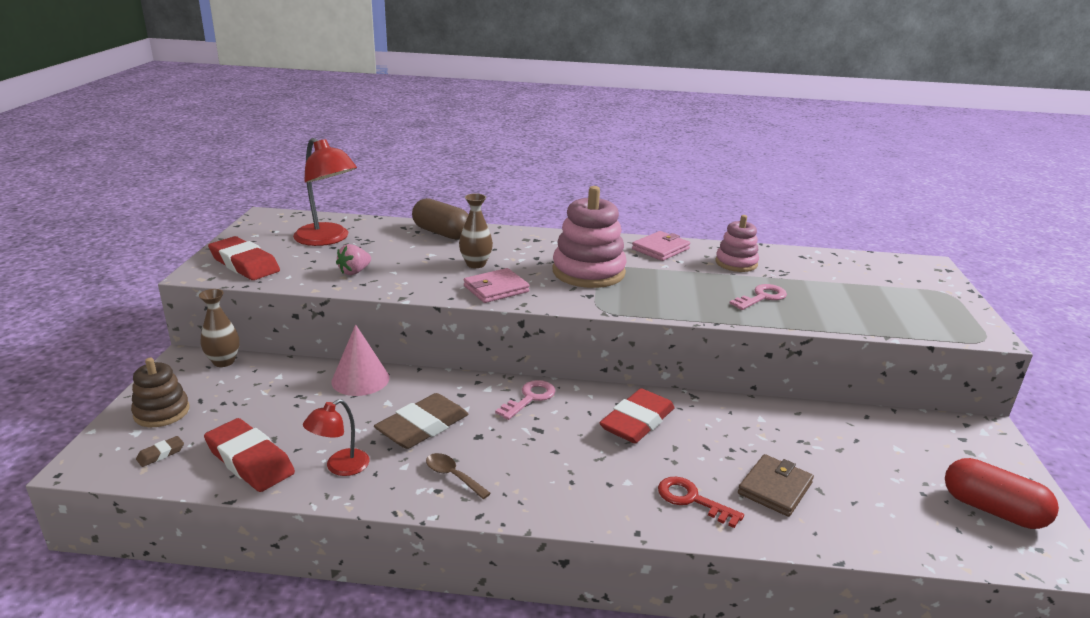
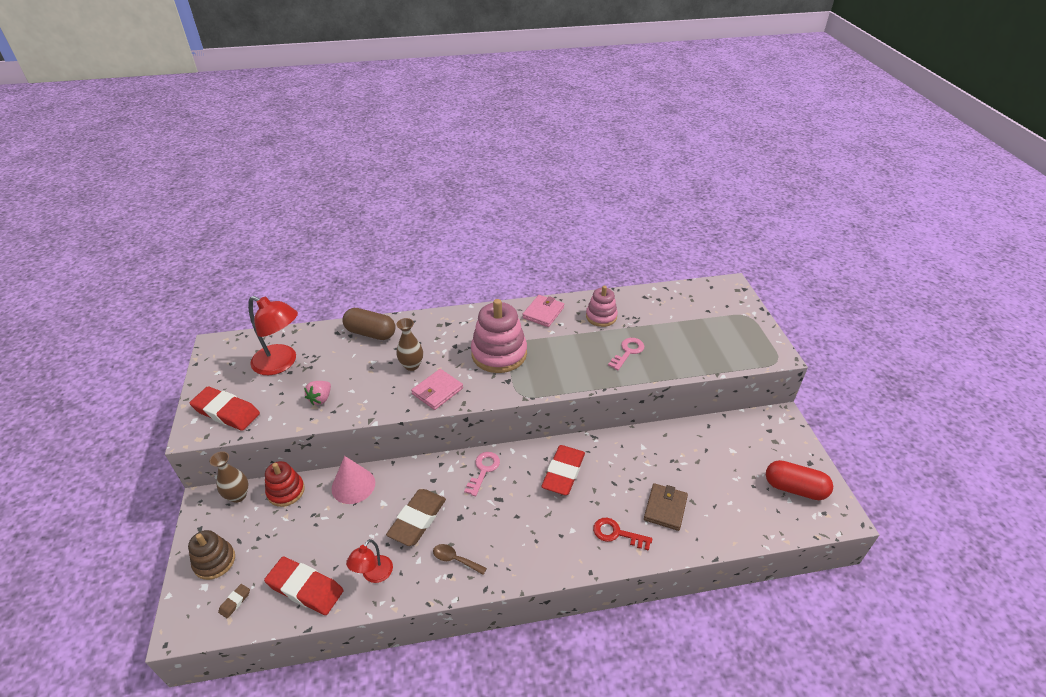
camera: 15 degrees left, 15 degrees up
none -> red stacking toy [265,461,305,507]

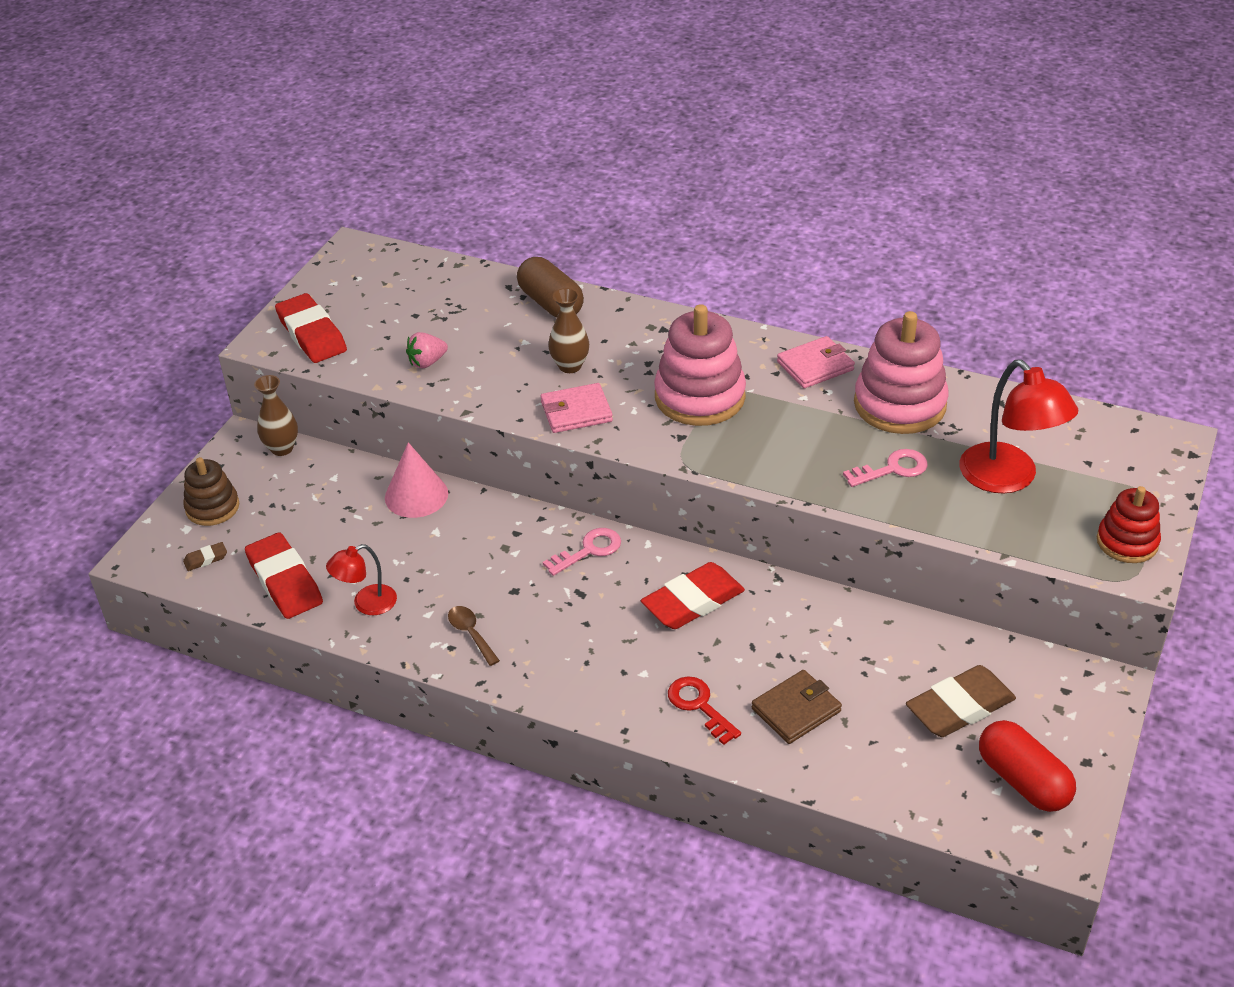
camera: 35 degrees right, 0 degrees up
red lamp [248,296,298,375] -> red lamp moved to [959,360,1078,494]
red stacking toy [265,461,305,507] -> red stacking toy moved to [1097,486,1161,563]
brown eraser [386,489,446,546] -> brown eraser moved to [906,665,1016,737]
pink stacking toy [586,286,618,327] -> pink stacking toy [854,311,949,434], size x1.68

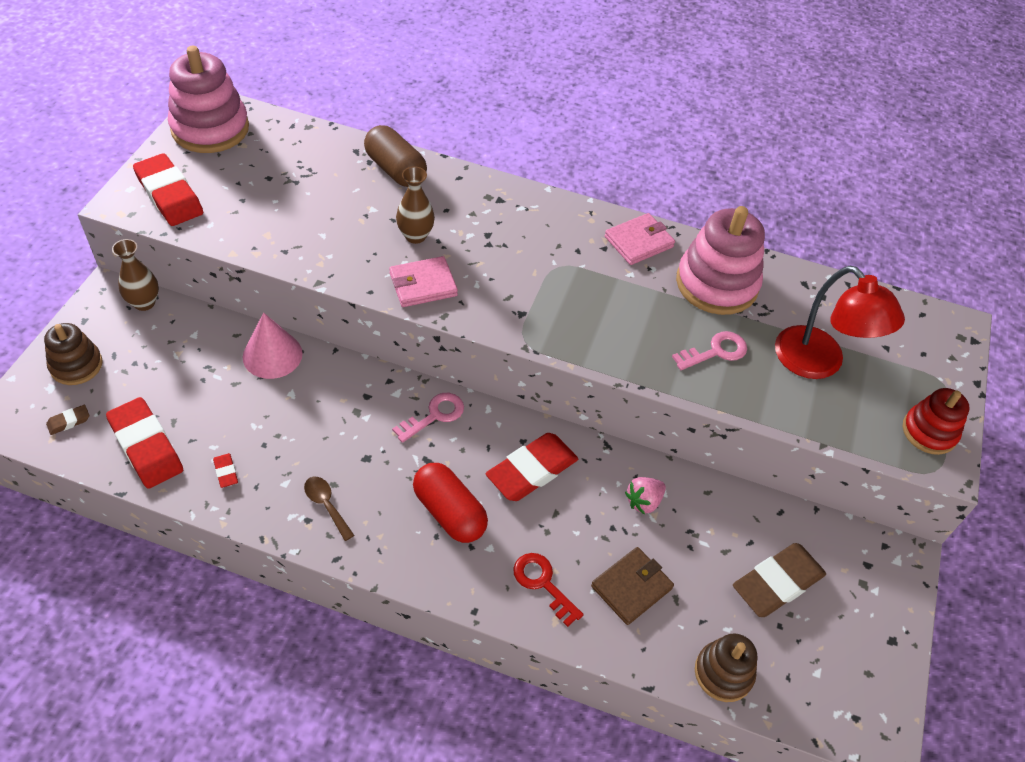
camera: 10 degrees left, 10 degrees up
red lamp [326,544,397,615] -> red eraser [213,453,238,488]
pink strawberry [406,332,448,368] -> pink strawberry moved to [625,477,666,514]
pink stacking toy [654,304,746,426] -> pink stacking toy moved to [168,46,249,153]
red capsule [979,720,1076,812] -> red capsule moved to [413,463,488,543]
none -> brown stacking toy [695,633,757,702]

